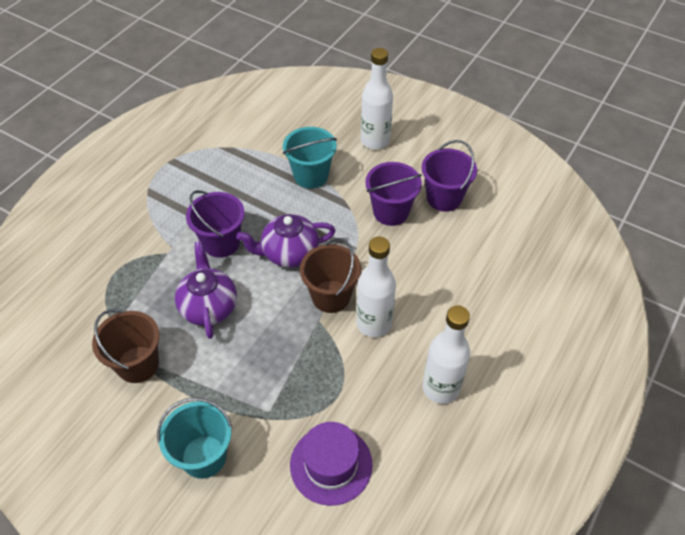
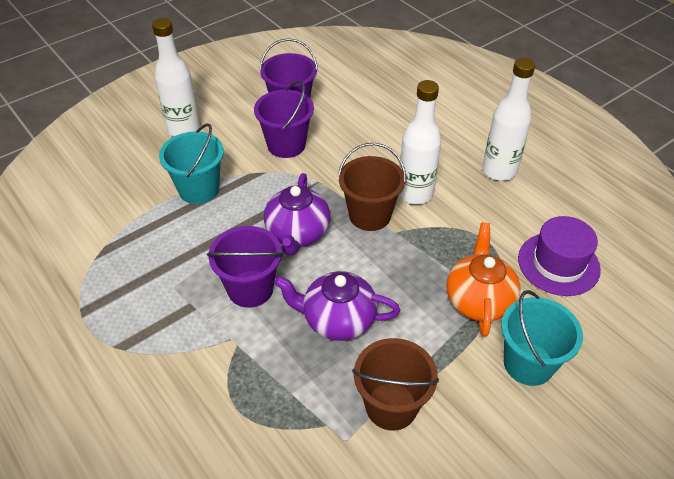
camera: 70 degrees left, 5 degrees down
none -> orange teapot [446,222,520,337]

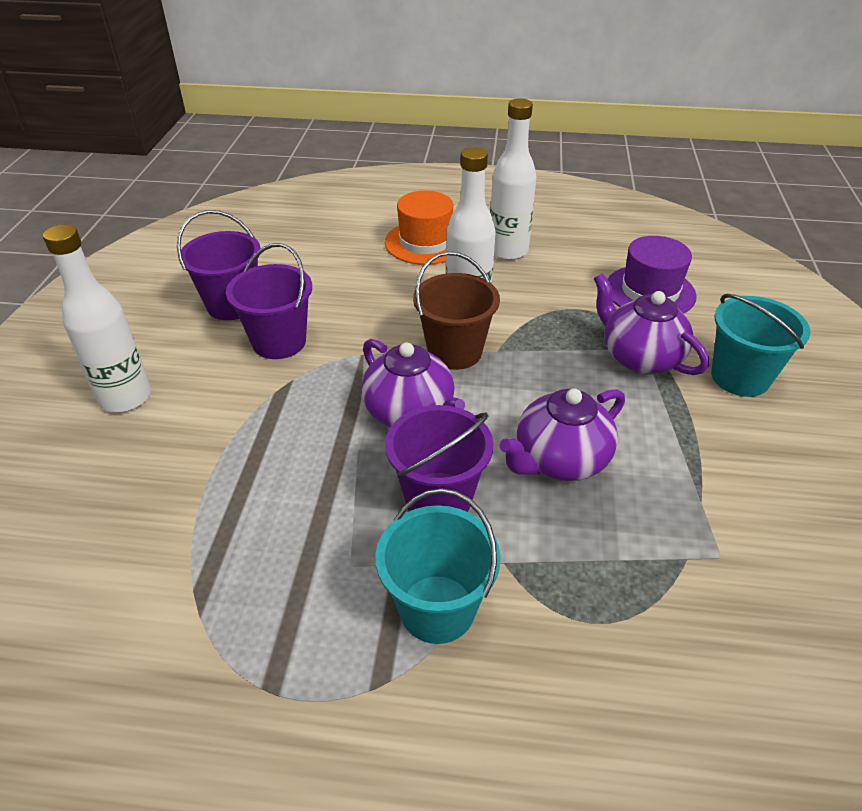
camera: 45 degrees left, 5 degrees down
turquoise bucket [159,123,224,204] -> turquoise bucket moved to [375,488,501,644]
brown bucket [352,338,439,431] -> none
orange teapot [446,222,520,337] -> purple teapot [594,273,709,375]
none -> orange hat [385,191,454,265]

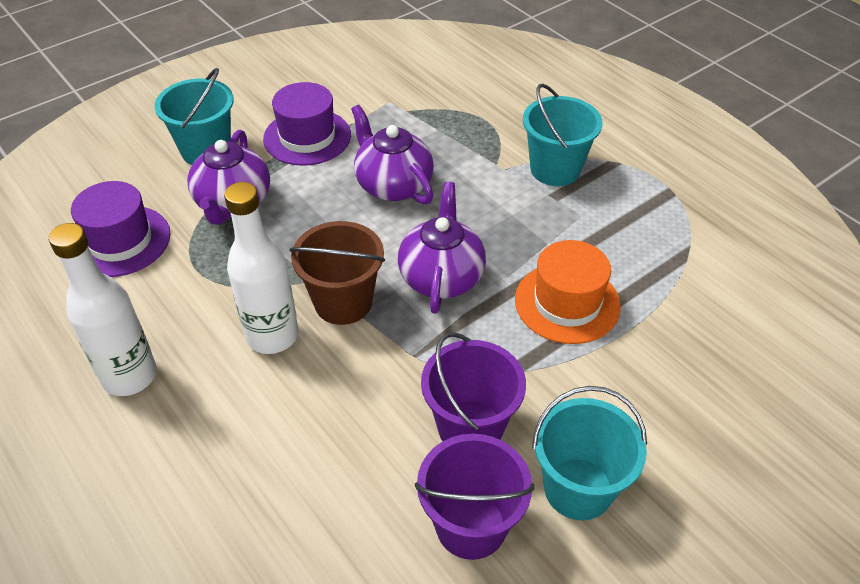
camera: 135 degrees left, 5 degrees up
white bottle [43,224,151,412] -> none
orange hat [385,191,454,265] -> orange hat moved to [515,240,621,344]
purple bucket [385,405,493,512] -> none
purple teapot [499,389,625,481] -> purple teapot turned 135 degrees counterclockwise [351,105,434,204]
none -> purple hat [263,82,351,166]
none -> turquoise bucket [532,386,647,520]

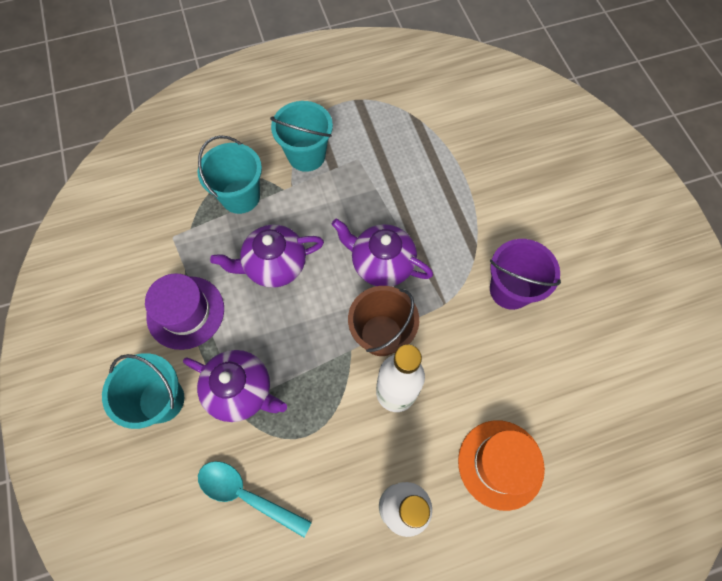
camera: 70 degrees left, 20 degrees up
purple hat [71,181,170,277] -> turquoise spoon [198,461,312,537]
purple bucket [415,434,534,560] -> none
orange hat [515,240,621,344] -> orange hat moved to [458,420,545,511]
turquoise bucket [532,386,647,520] -> turquoise bucket moved to [197,135,262,214]

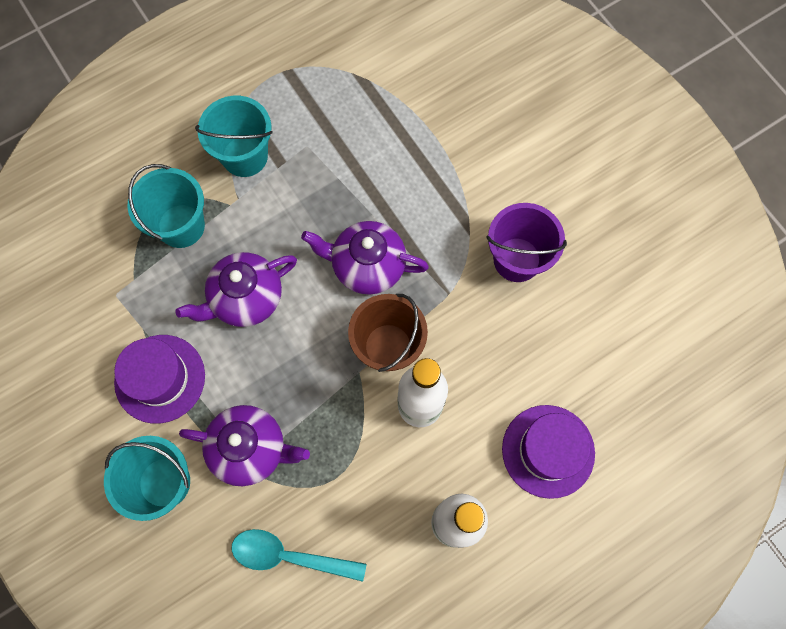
camera: 15 degrees left, 5 degrees up
orange hat [458,420,545,511] -> purple hat [502,405,595,499]

